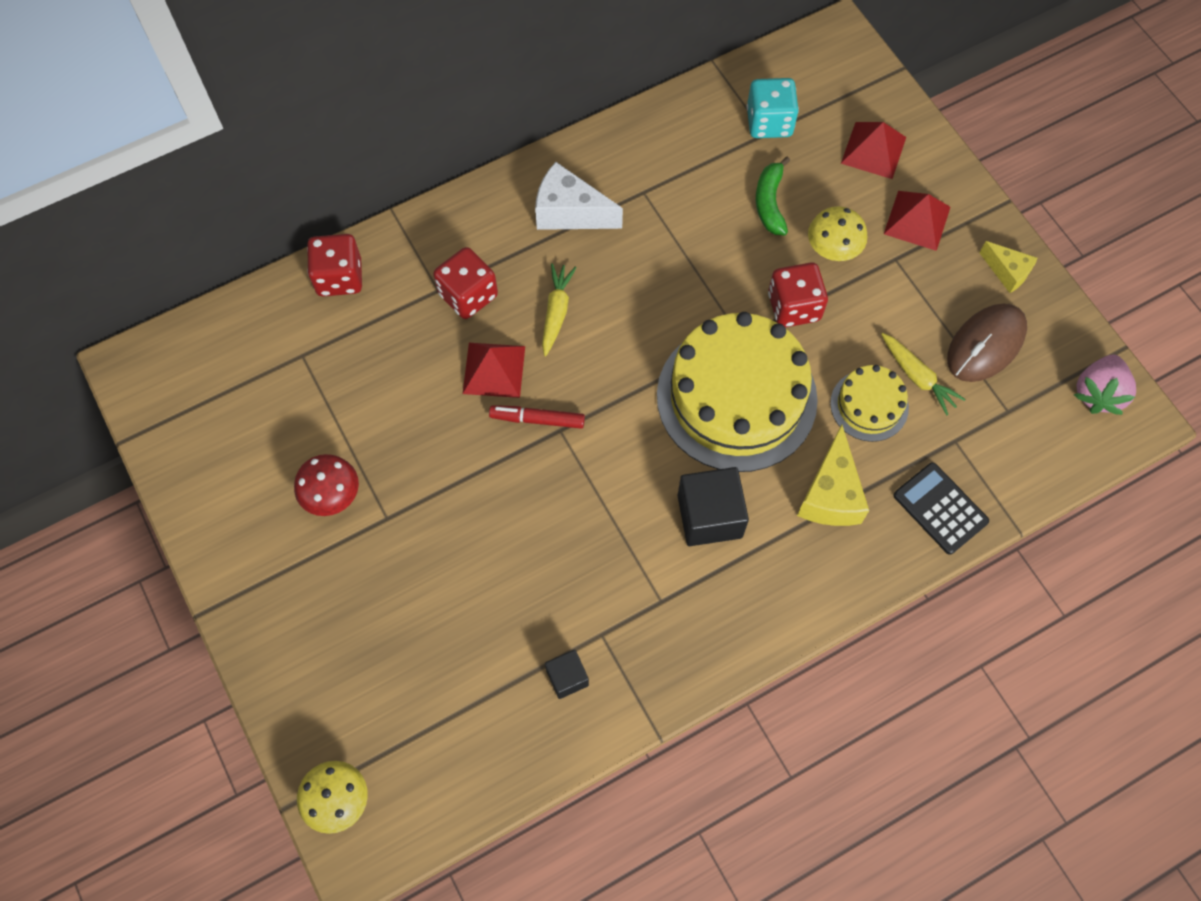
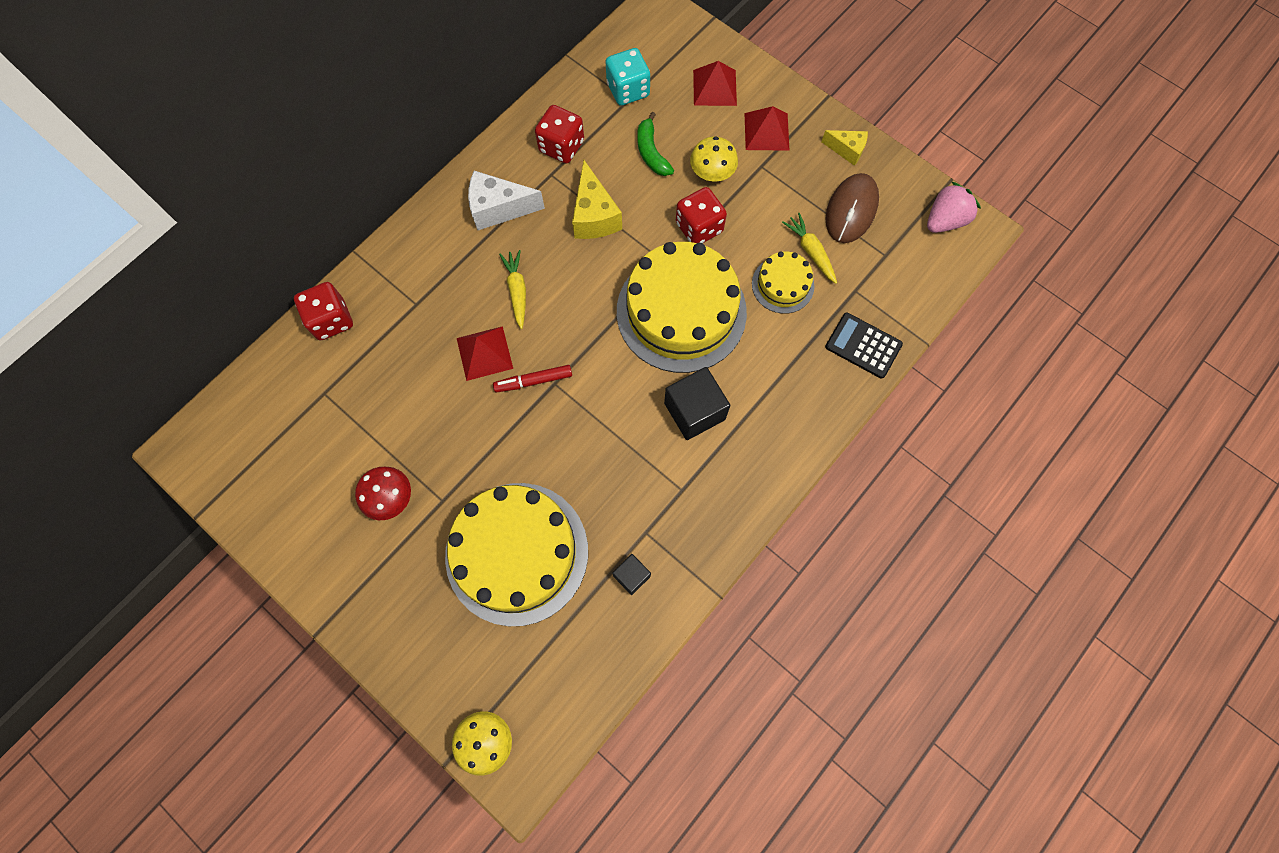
camera: 20 degrees left, 5 degrees up
red dice [433,247,498,319] -> red dice moved to [535,105,584,164]
yellow cheese [797,425,869,526] -> yellow cheese moved to [572,160,622,239]
yellow carrot [881,333,966,415] -> yellow carrot turned 150 degrees counterclockwise [782,213,837,284]
pink strawberry [1074,354,1136,415] -> pink strawberry turned 135 degrees counterclockwise [927,182,981,233]
none -> yellow cake [445,483,588,626]

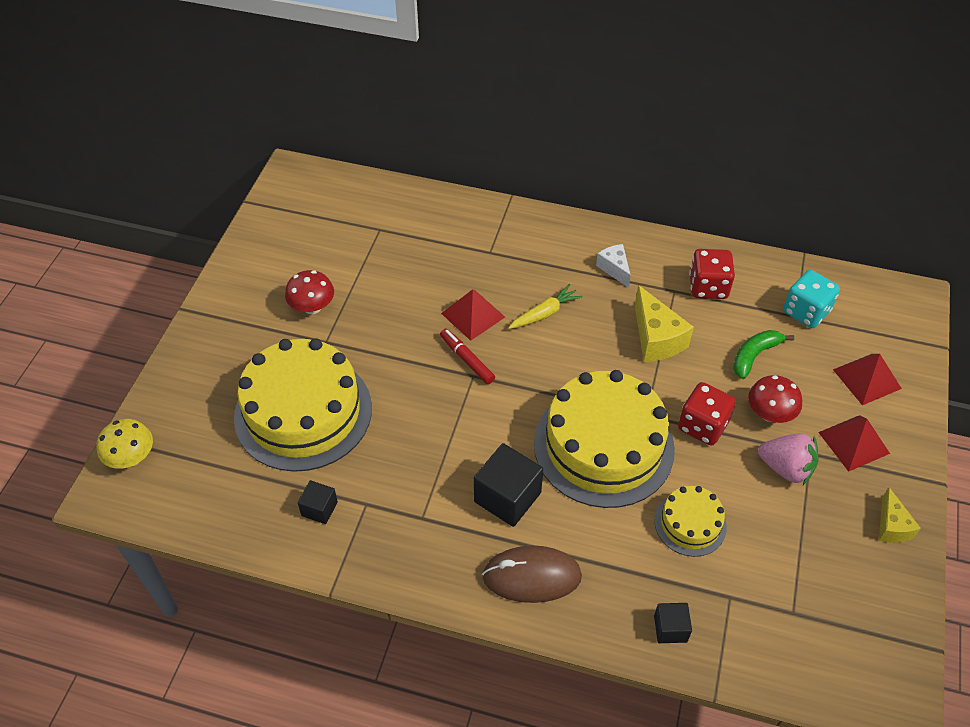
camera: 65 degrees right, 20 degrees down
red dice [294,282,353,340] -> none
white cheese [468,171,545,230] -> white cheese [596,244,631,288], size x0.61
yellow cheese [572,160,622,239] -> yellow cheese turned 75 degrees counterclockwise [635,285,694,362]
yellow mushroom [690,137,738,182] -> red mushroom [748,375,802,423]
yellow carrot [782,213,837,284] -> none
black calculator [825,313,903,378] -> black cube [654,603,692,643]
brown mouse [826,173,879,243] -> brown mouse moved to [482,546,582,603]
pink strawberry [927,182,981,233] -> pink strawberry moved to [758,433,818,485]

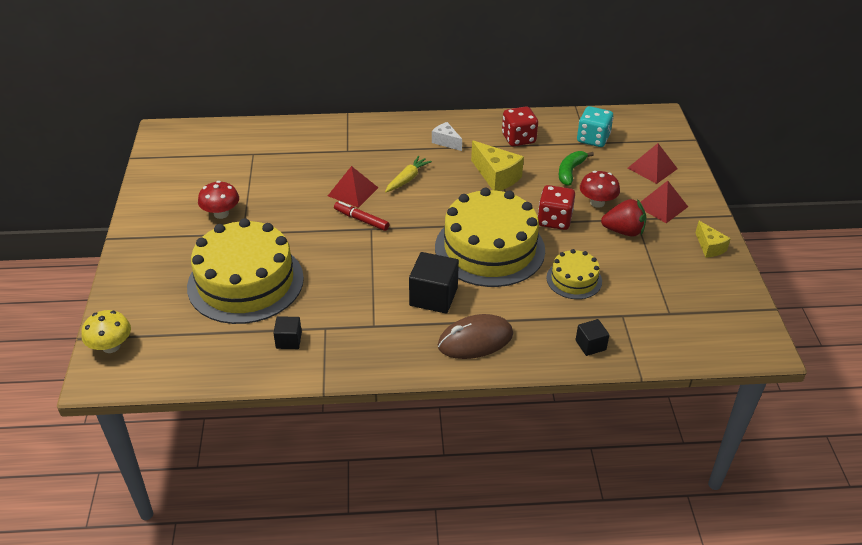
camera: 20 degrees left, 10 degrees down
pink strawberry [758,433,818,485] -> red strawberry [601,199,646,237]

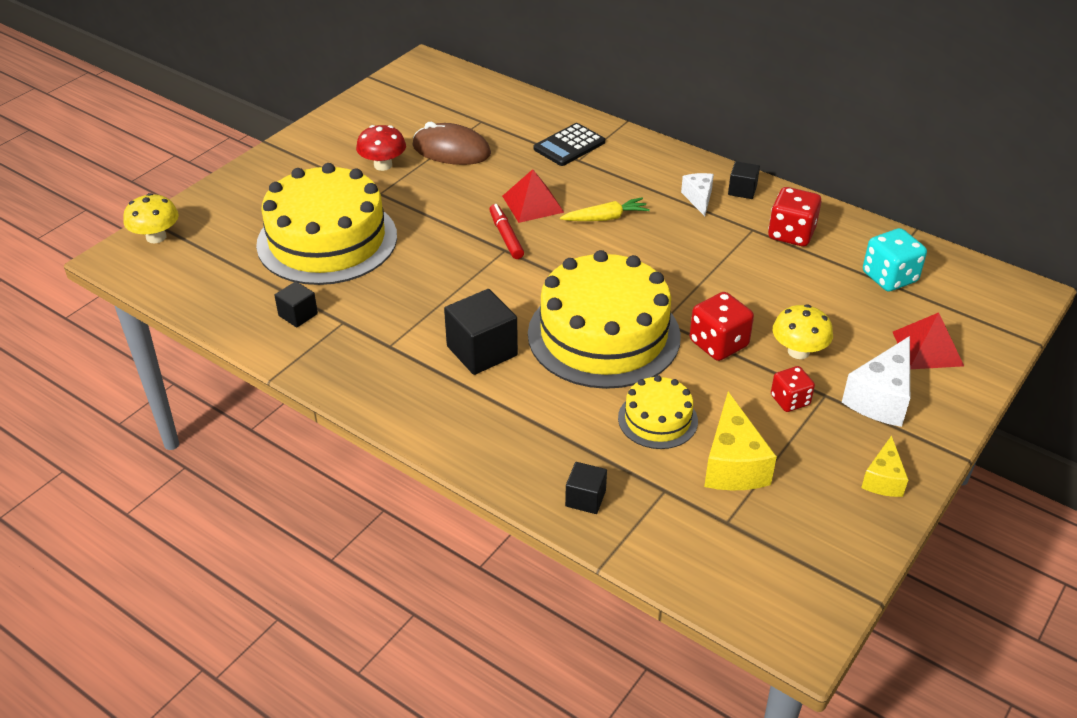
camera: 40 degrees right, 0 degrees up
brown mouse [438,314,513,359] -> brown mouse moved to [412,122,491,165]
yellow cheese [471,140,524,191] -> yellow cheese moved to [704,392,777,490]
green banana [559,151,594,186] -> none
red mushroom [580,171,620,208] -> yellow mushroom [773,304,833,359]
red strawberry [601,199,646,237] -> red dice [771,366,815,412]
red pyramid [641,181,688,223] -> white cheese [842,336,910,427]
none -> black calculator [534,123,605,166]
none -> black cube [728,161,760,199]

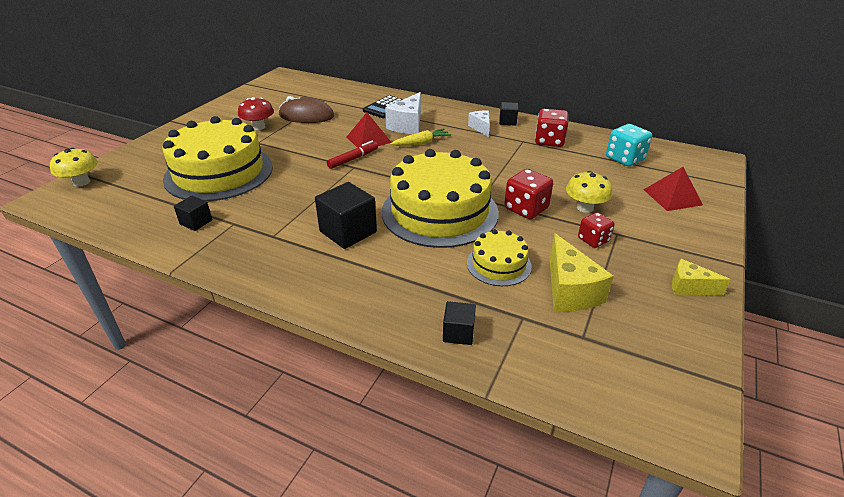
camera: 10 degrees left, 5 degrees down
red marker [489,204,524,259] -> red marker turned 75 degrees clockwise [327,141,378,169]
white cheese [842,336,910,427] -> white cheese moved to [385,92,421,134]
yellow cheese [861,435,908,497] -> yellow cheese turned 105 degrees clockwise [672,259,731,295]

